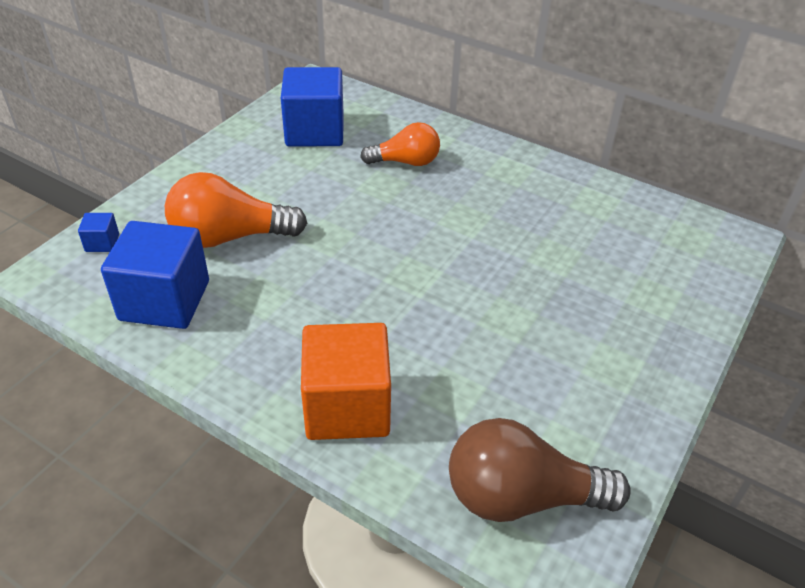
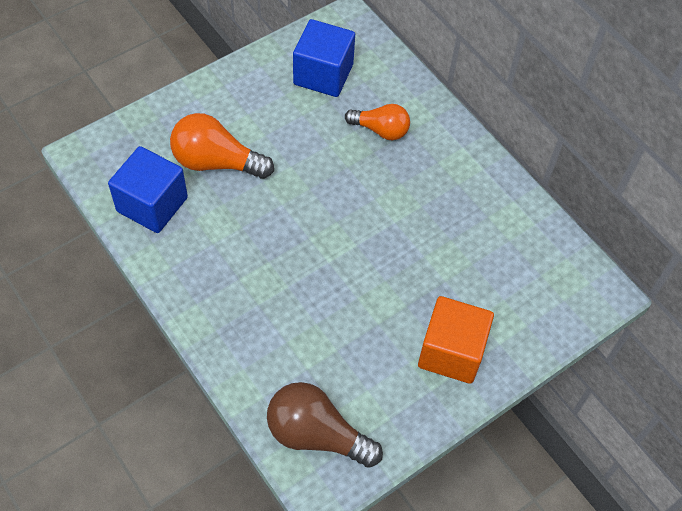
camera: 20 degrees right, 15 degrees up
blue cube [78,213,119,252] -> none
orange cube [301,323,391,440] -> orange cube moved to [418,296,494,384]

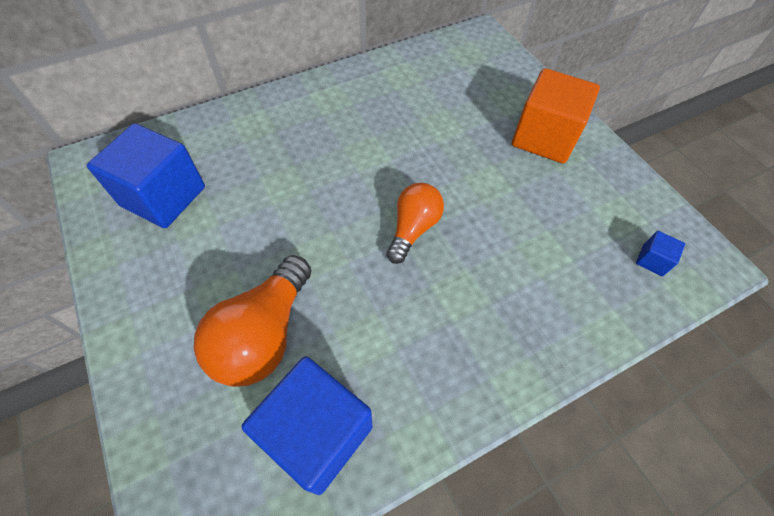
camera: 80 degrees left, 0 degrees up
brown light bulb [267,382,383,468] -> blue cube [636,231,685,276]
orange light bulb [345,104,410,140] -> orange light bulb moved to [386,183,444,264]

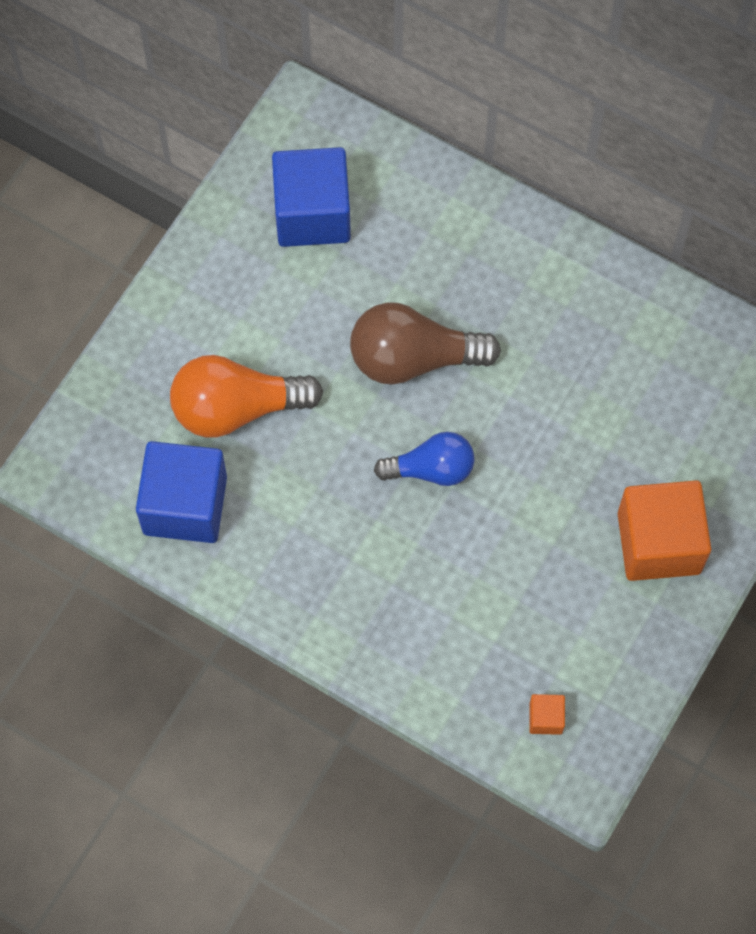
camera: 60 degrees right, 10 degrees up
orange light bulb [386,183,444,264] -> blue light bulb [374,432,475,486]
blue cube [636,231,685,276] -> orange cube [529,694,565,735]
none -> brown light bulb [350,302,501,385]

